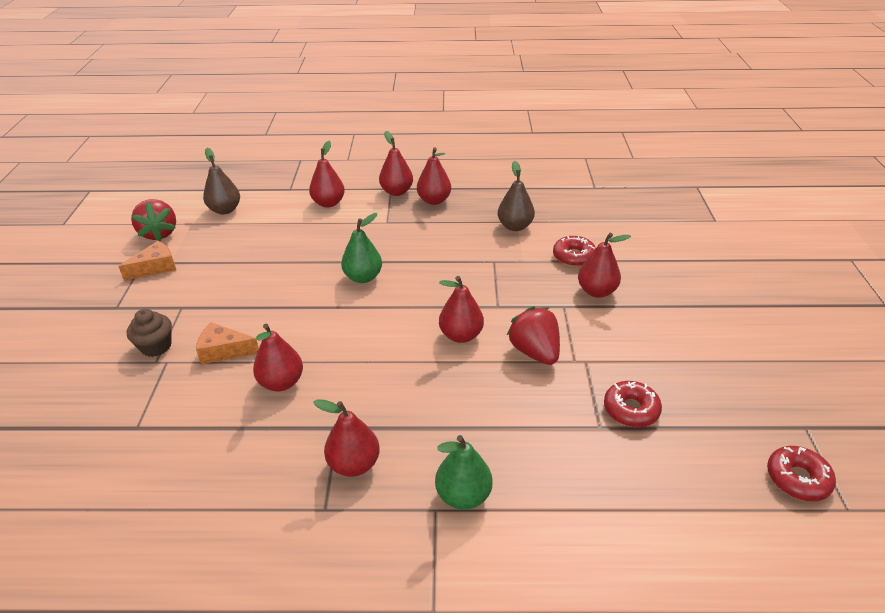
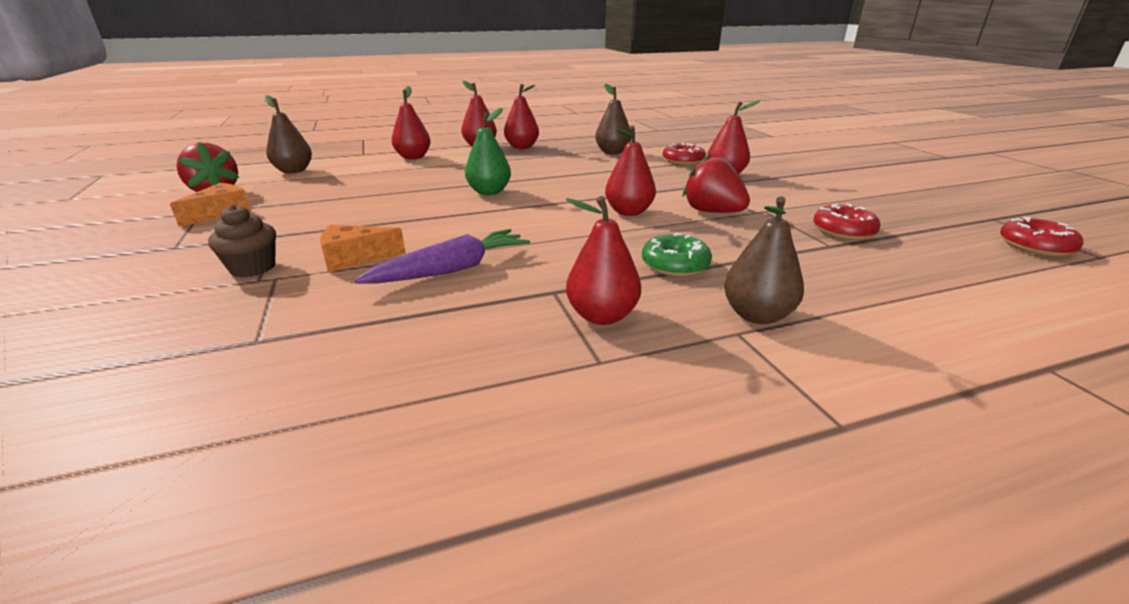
camera: 20 degrees left, 10 degrees down
red pear [253,324,303,392] -> purple carrot [354,229,530,283]
green pear [435,435,493,510] -> brown pear [724,196,804,324]
none -> green donut [642,233,712,277]

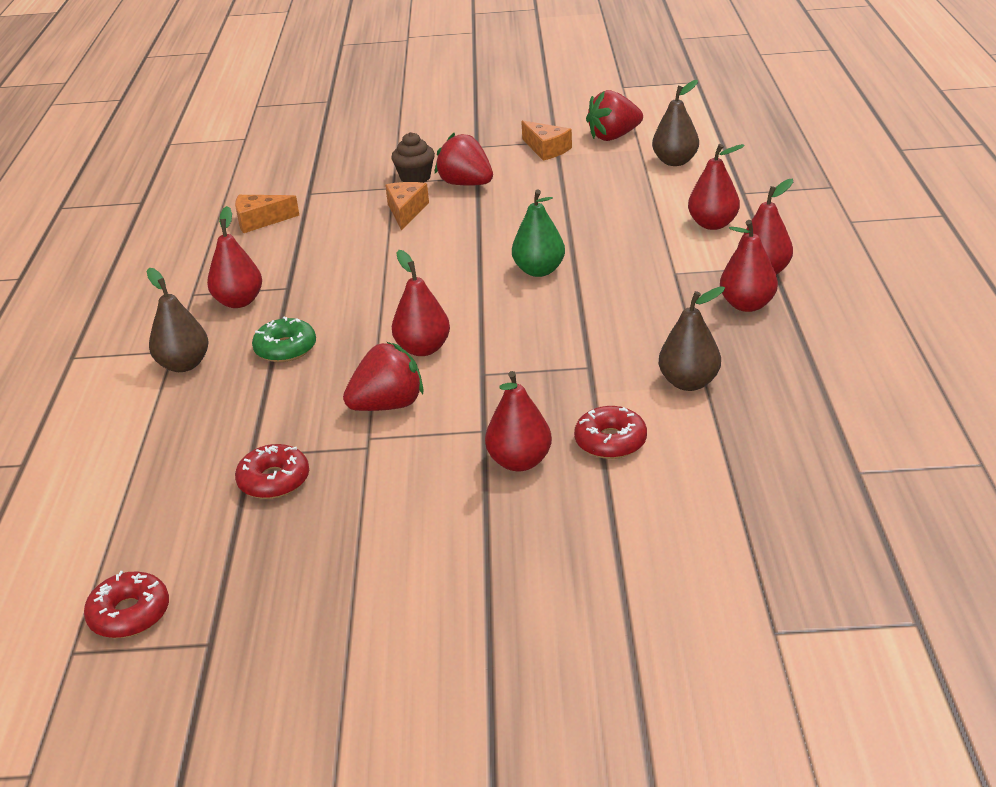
camera: 110 degrees right, 5 degrees up
purple carrot [354,229,530,283] -> none
none -> orange cheese [235,195,299,233]
none -> red strawberry [435,133,493,186]

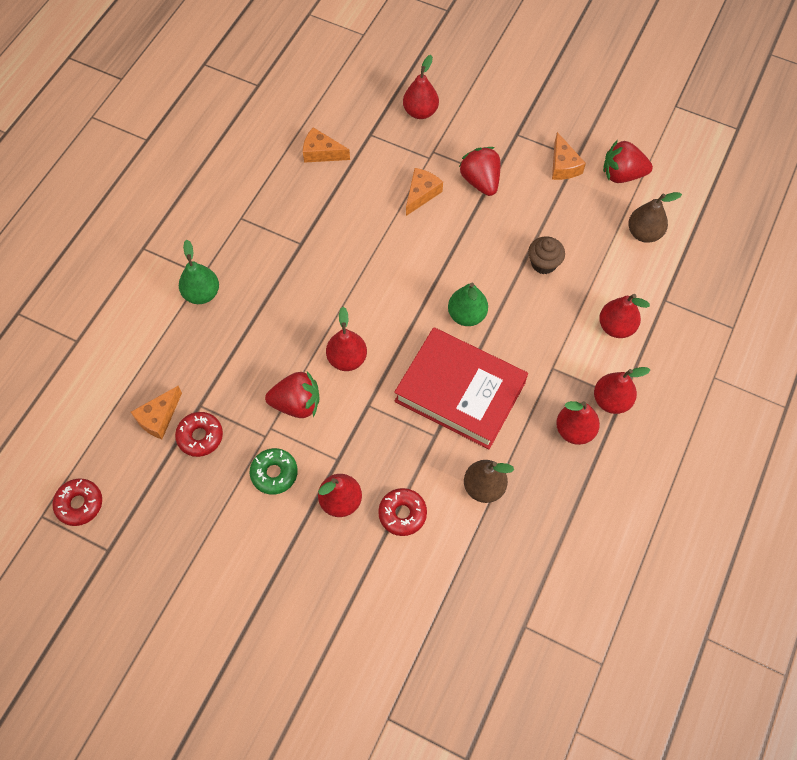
camera: 25 degrees right, 30 degrees up
brown pear [147,268,209,372] -> green pear [179,240,219,304]
red pear [207,206,262,308] -> red pear moved to [403,55,439,119]
green donut [252,316,316,362] -> green donut moved to [250,448,298,495]
brown cupcake [391,132,435,183] -> brown cupcake moved to [528,236,565,274]
none -> orange cheese [131,386,182,439]
none -> red book [394,327,528,449]

